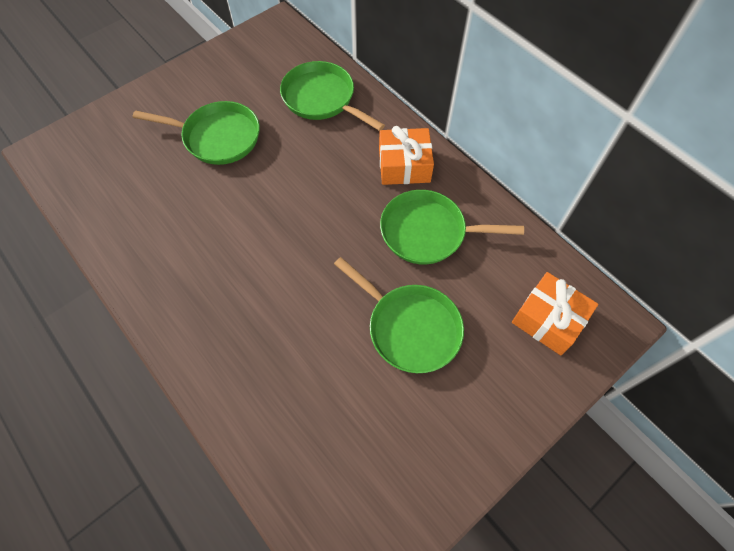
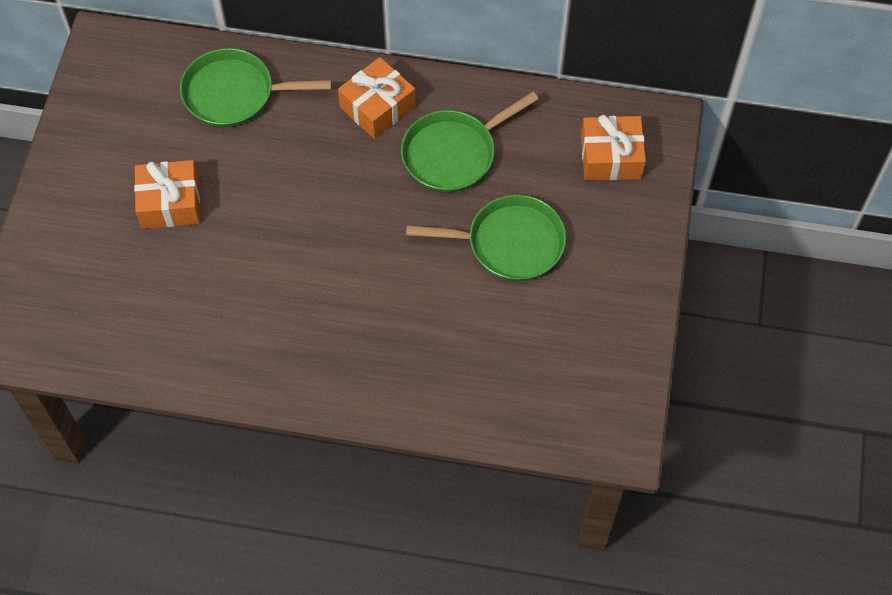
camera: 40 degrees left, 0 degrees up
green pan [133,101,260,165] -> orange gift [134,160,200,229]

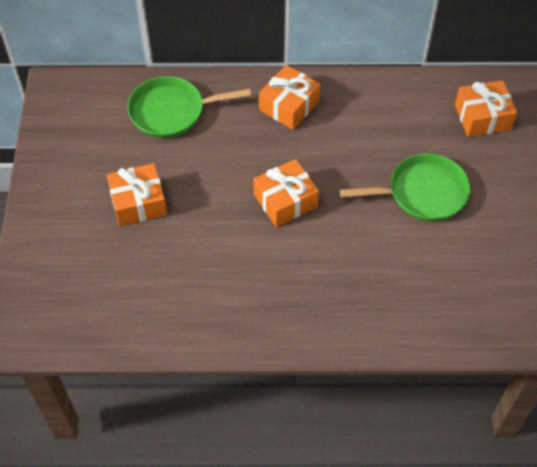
camera: 10 degrees left, 5 degrees down
green pan [401,92,539,193] -> none
none -> orange gift [253,159,319,227]

